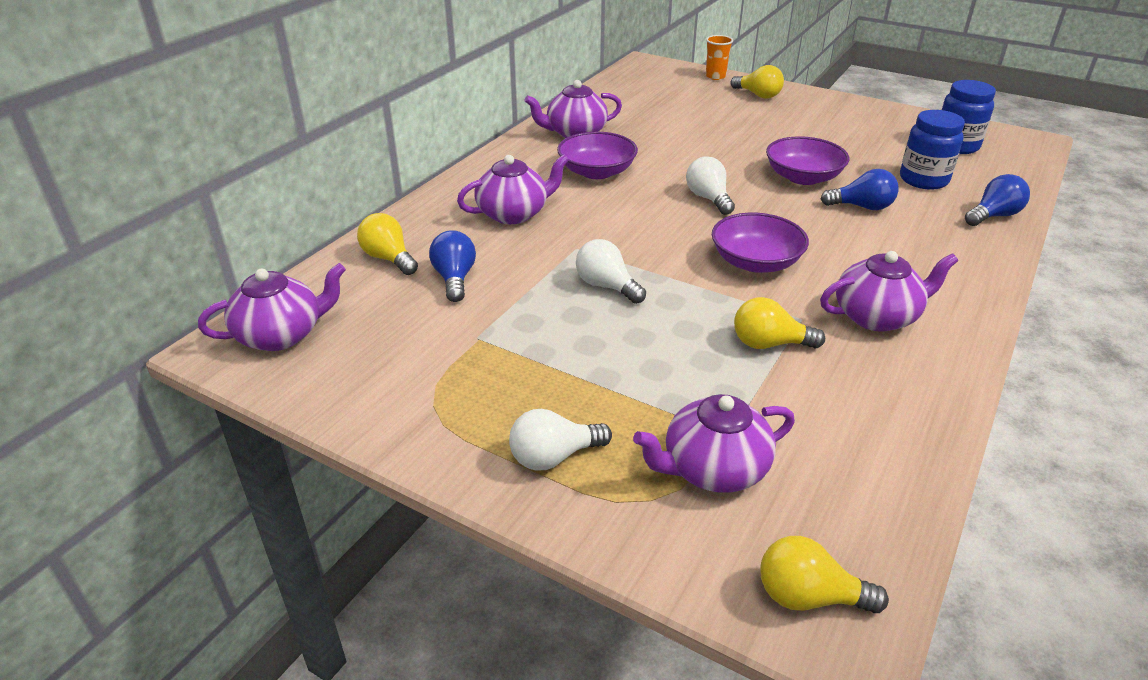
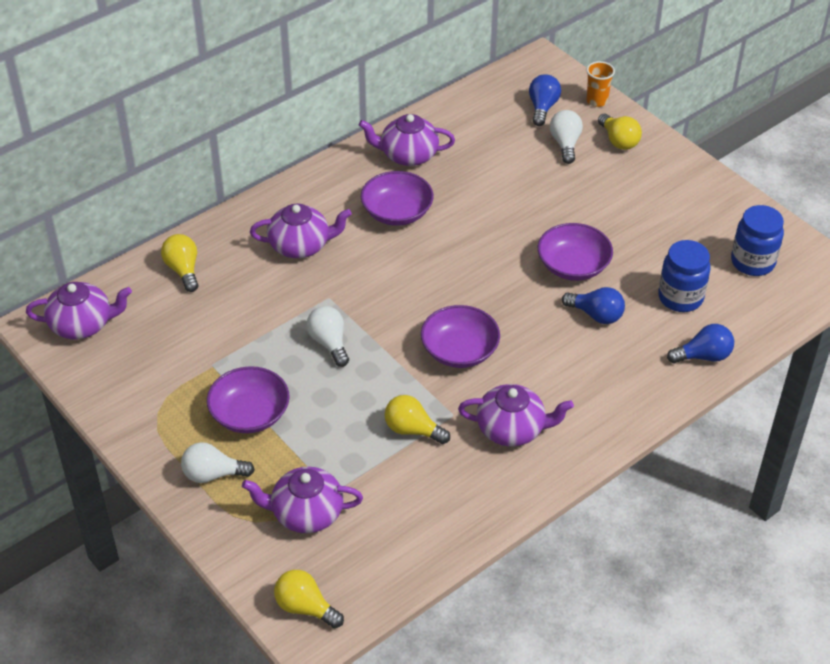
camera: 20 degrees right, 10 degrees up
blue light bulb [429,230,476,302] -> blue light bulb moved to [529,74,561,126]
white light bulb [686,156,735,215] -> white light bulb moved to [550,110,583,164]
none -> purple bowl [207,366,290,433]

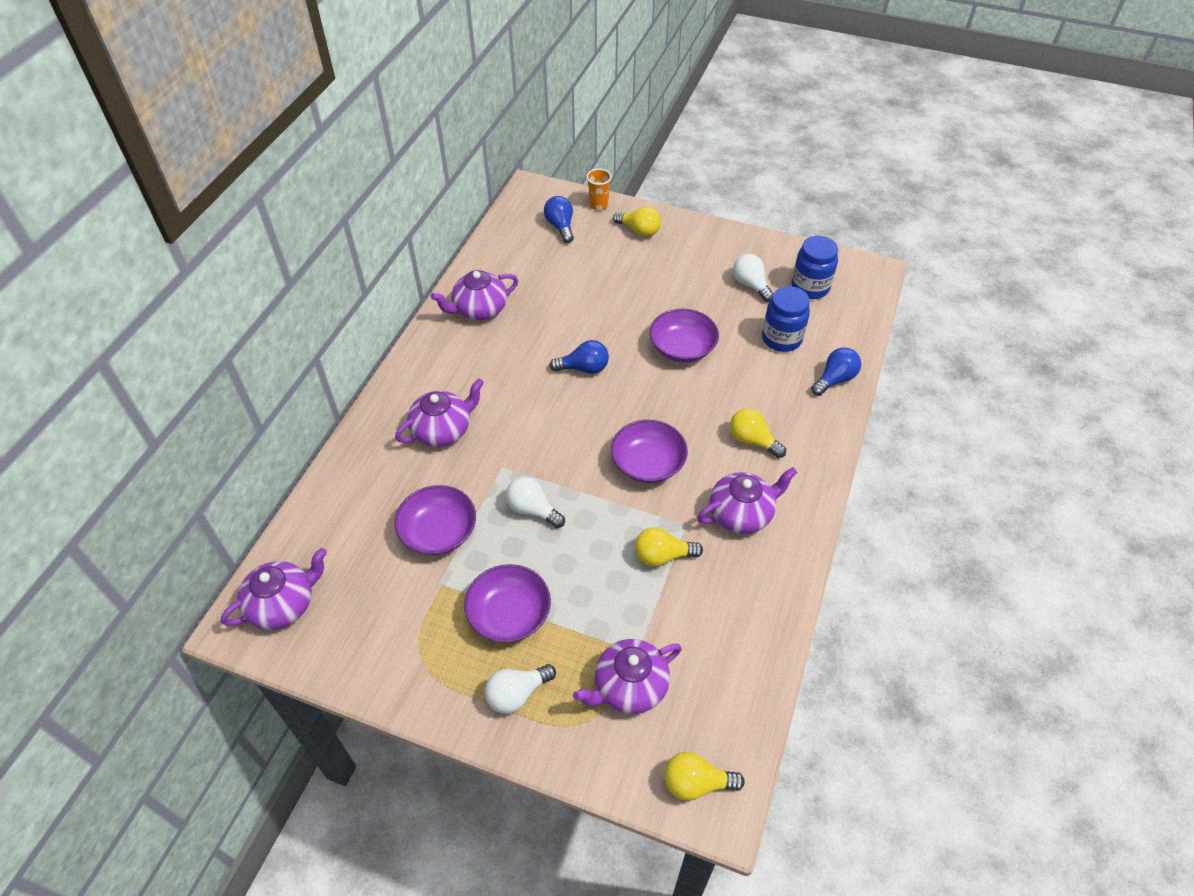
camera: 30 degrees left, 5 degrees up
yellow light bulb [161,234,199,292] -> yellow light bulb moved to [730,408,786,458]
purple bowl [361,171,434,226] -> purple bowl moved to [394,485,476,555]
white light bulb [550,110,583,164] -> white light bulb moved to [733,254,773,302]
blue light bulb [562,287,625,324] -> blue light bulb moved to [550,340,609,374]

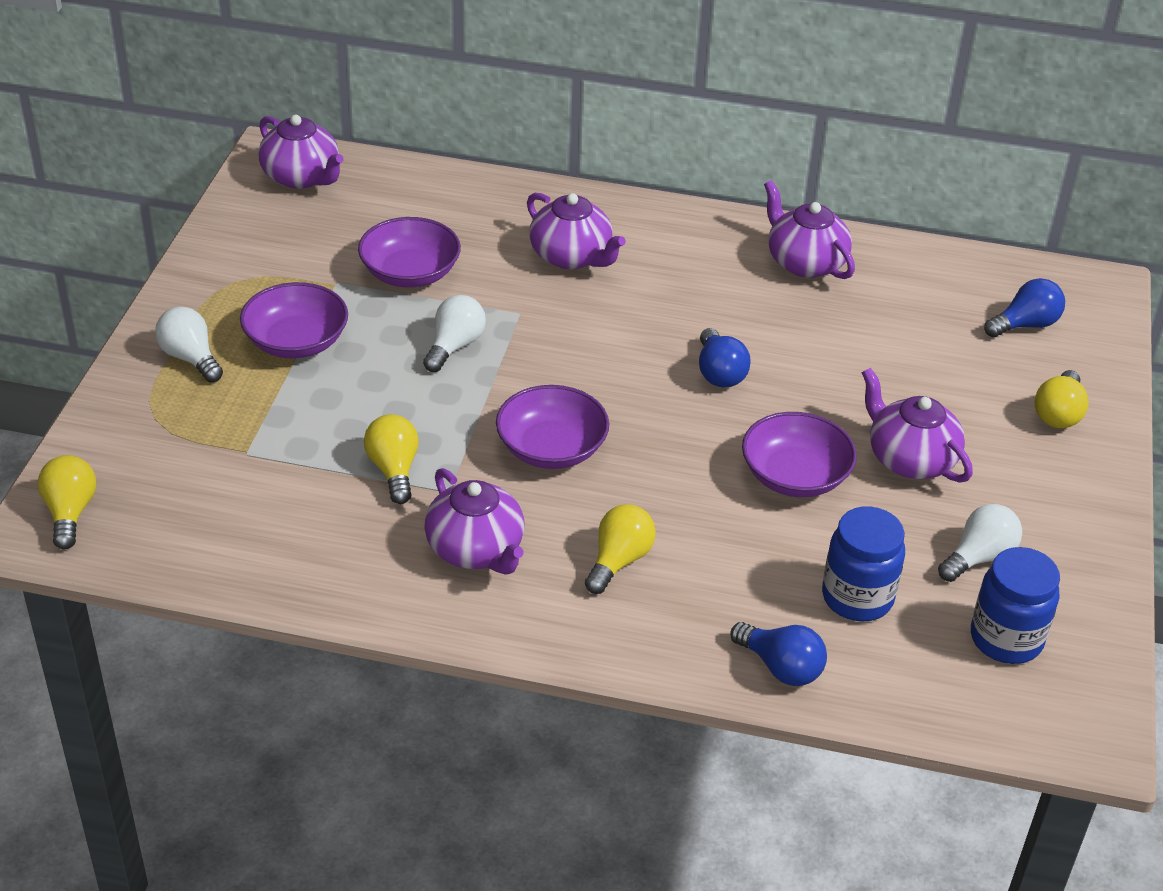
camera: 80 degrees right, 10 degrees down
purple teapot [573,639,682,714] -> purple teapot moved to [862,368,973,483]
orange cup [586,169,612,211] -> none

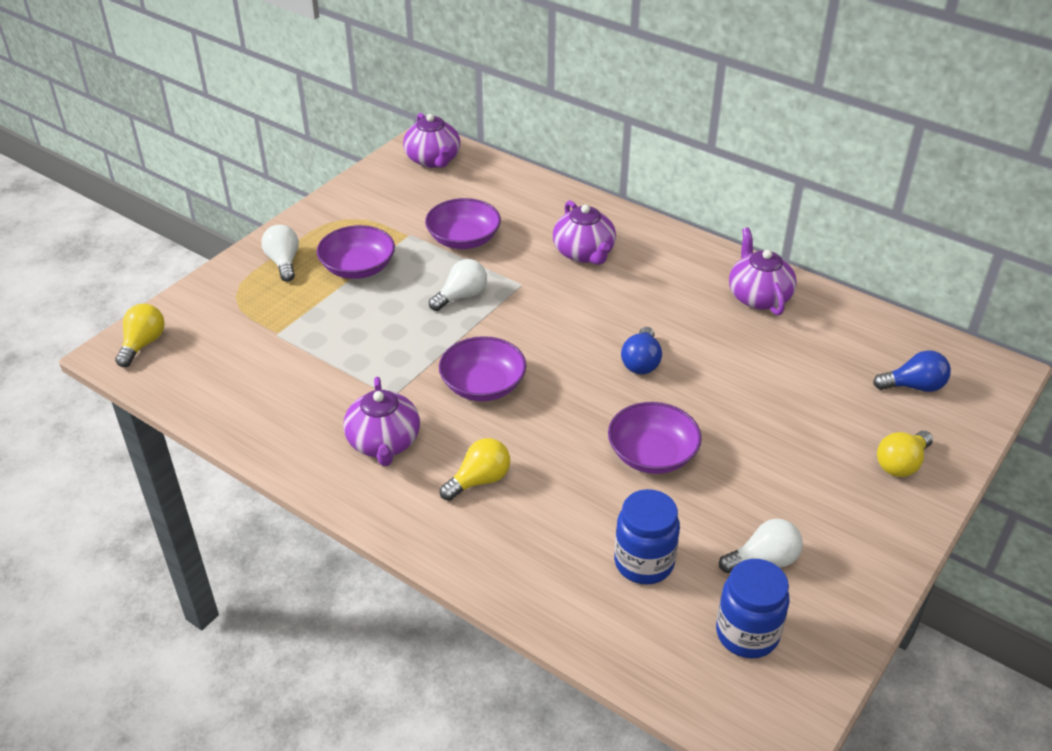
camera: 25 degrees right, 0 degrees up
yellow light bulb [364,414,419,504] -> none
blue light bulb [731,622,827,686] -> none
purple teapot [862,368,973,483] -> none

